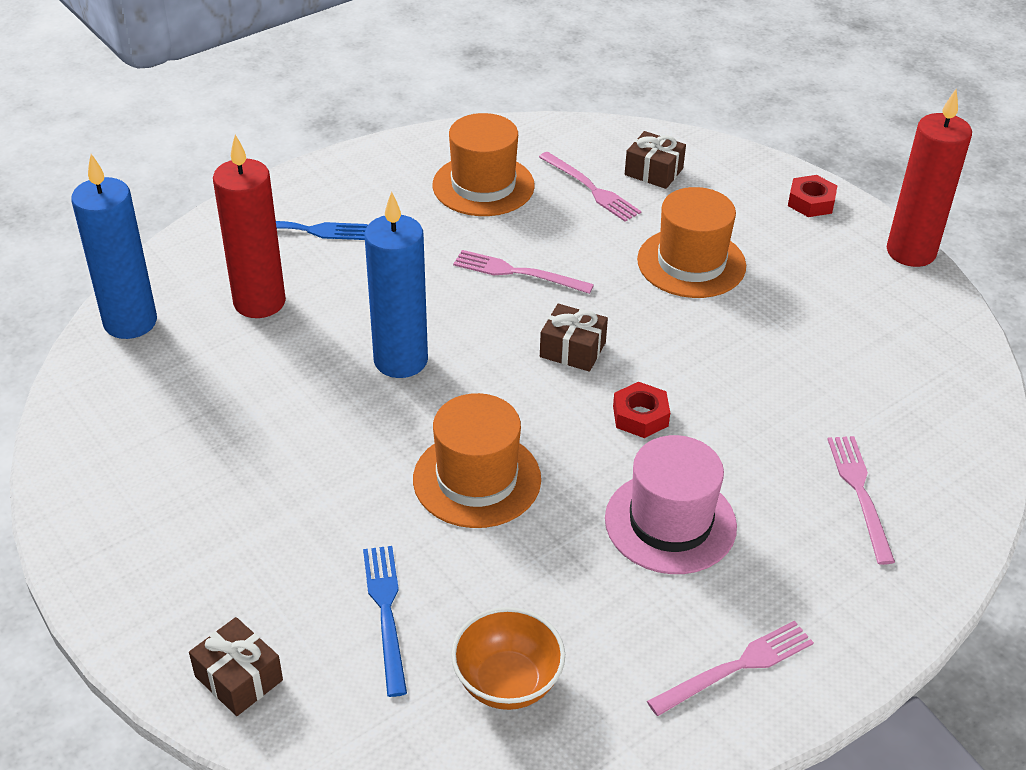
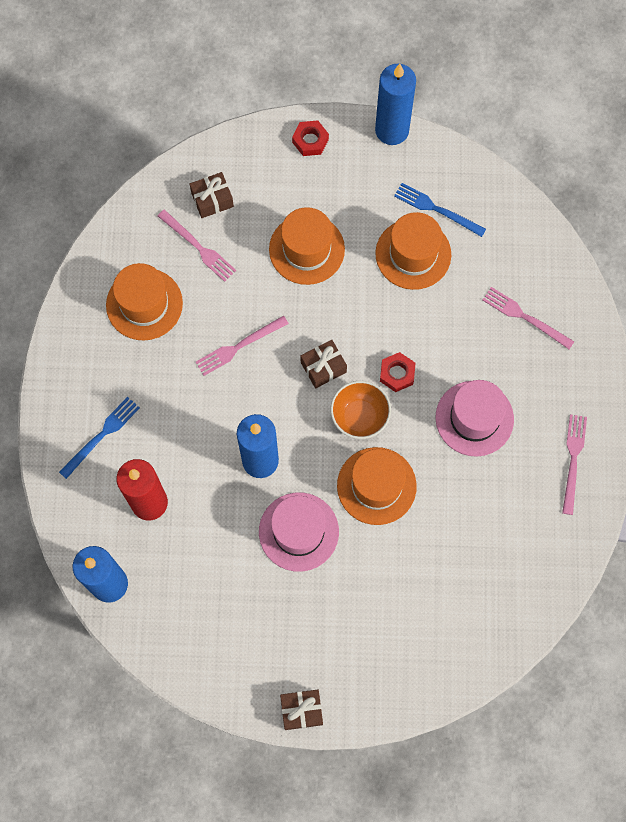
camera: 50 degrees left, 30 degrees up
brown gift [189,617,283,716] -> brown gift moved to [280,690,323,730]
blue fork [363,546,407,697] -> blue fork moved to [394,183,486,237]
orange bowl [451,607,565,710] -> orange bowl moved to [330,381,391,439]
pink fork [539,152,641,222] -> pink fork turned 45 degrees clockwise [158,209,236,282]
red candle [887,89,972,267] -> blue candle [375,64,416,145]
none -> pink hat [259,492,339,572]
none -> orange hat [375,212,451,290]

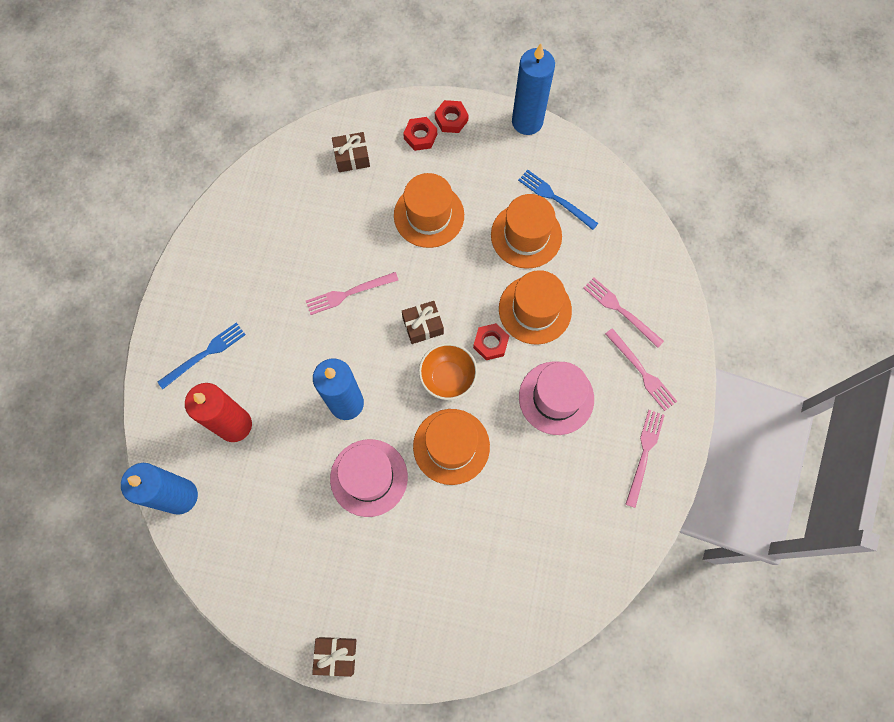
camera: 10 degrees right, 0 degrees up
orange hat [106,263,183,340] -> orange hat moved to [499,270,572,345]
pink fork [158,209,236,282] -> pink fork moved to [605,328,677,411]
none -> red nut [403,117,437,151]

